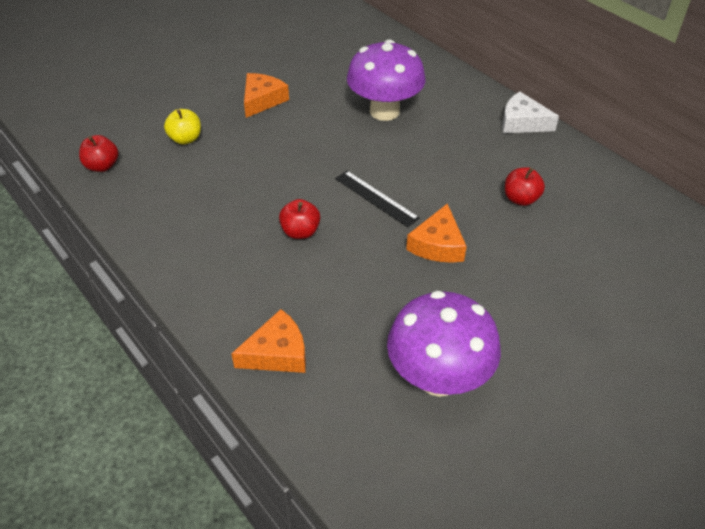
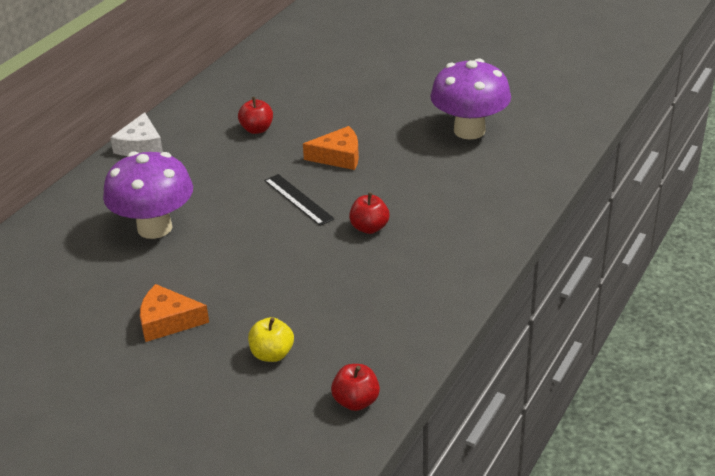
camera: 110 degrees left, 10 degrees down
orange cheese [231,309,306,373] -> none
black ruler [335,171,420,227] -> black ruler turned 60 degrees counterclockwise [264,174,335,226]

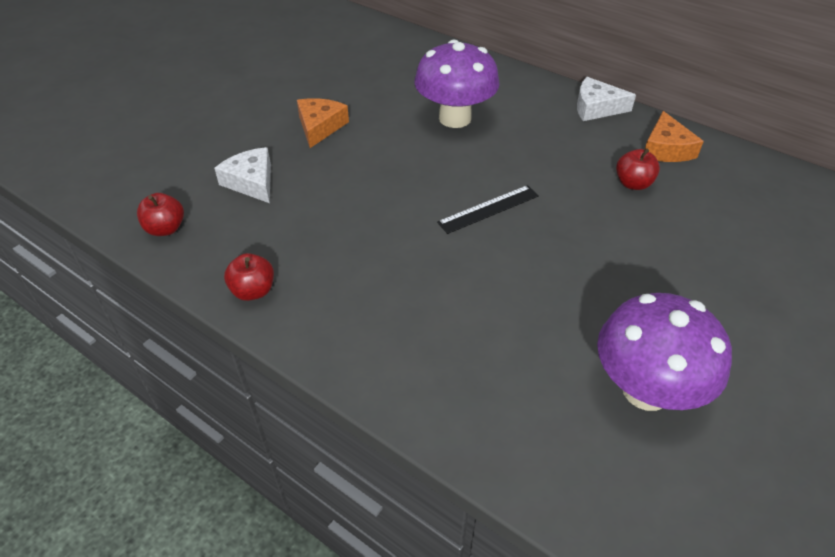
camera: 95 degrees right, 10 degrees up
yellow apple [248,317,294,362] -> white cheese [214,147,271,203]
orange cheese [303,126,359,170] -> orange cheese moved to [645,111,704,162]
red apple [349,193,389,234] -> red apple moved to [224,253,274,301]

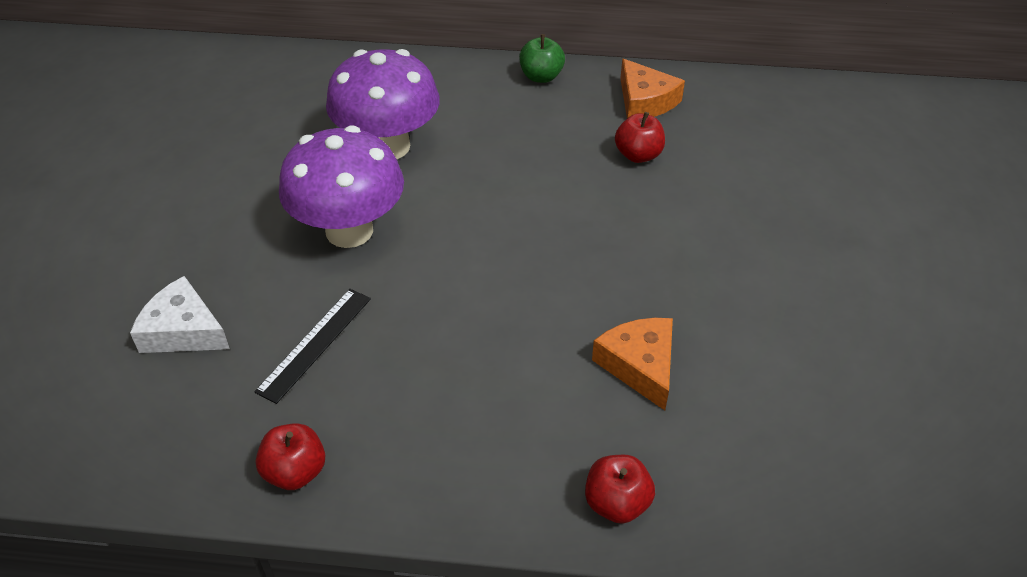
camera: 30 degrees left, 0 degrees up
red apple [137,193,184,236] -> red apple moved to [585,455,655,524]
orange cheese [297,98,349,148] -> orange cheese moved to [592,318,673,410]
black ruler [437,185,539,234] -> black ruler moved to [254,289,371,404]
white cheese [577,77,636,121] -> green apple [519,34,565,83]
purple mushroom [597,293,732,411] -> purple mushroom moved to [279,126,404,248]

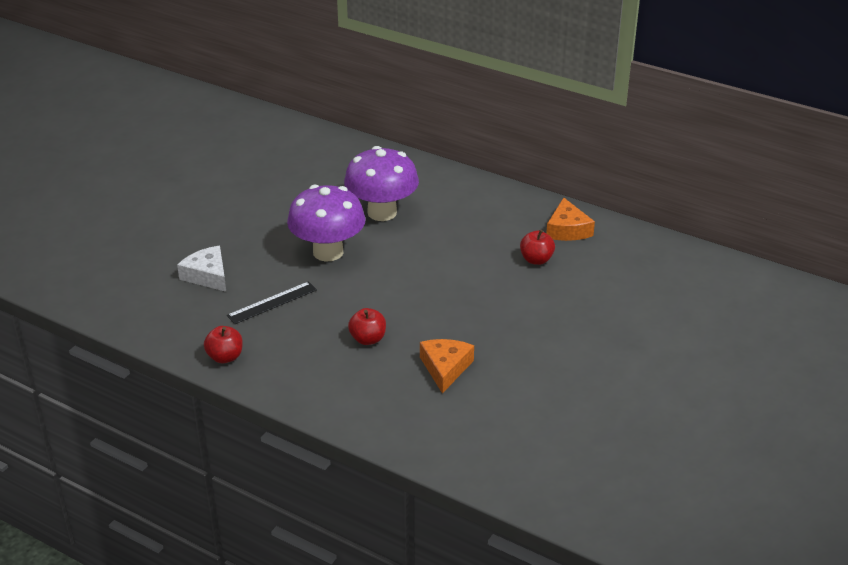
camera: 25 degrees right, 10 degrees down
green apple [519,34,565,83] -> none
red apple [585,455,655,524] -> red apple moved to [348,308,386,345]

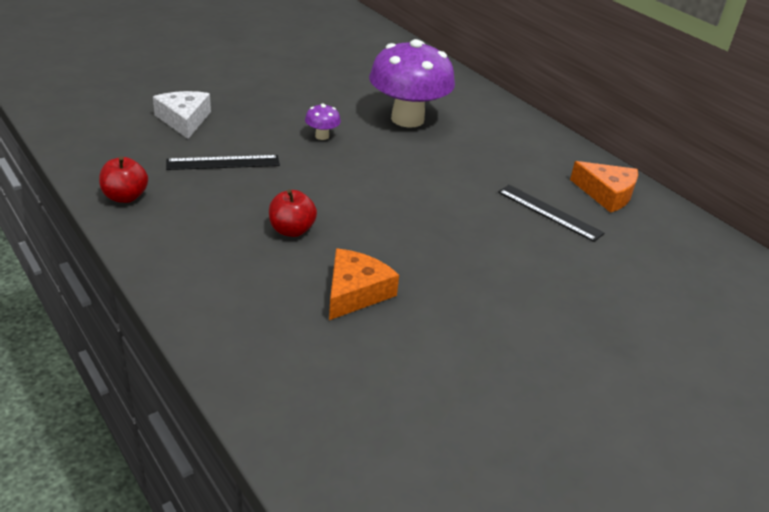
camera: 20 degrees right, 0 degrees up
purple mushroom [287,185,365,262] -> purple mushroom [305,103,341,140], size x0.40
red apple [520,230,555,265] -> black ruler [498,185,604,242]
orange cheese [546,198,595,241] -> orange cheese turned 75 degrees counterclockwise [570,161,638,213]

